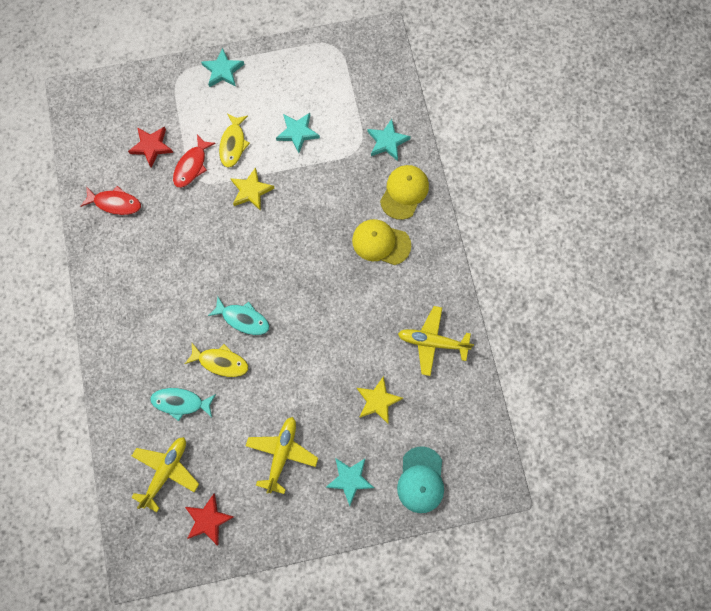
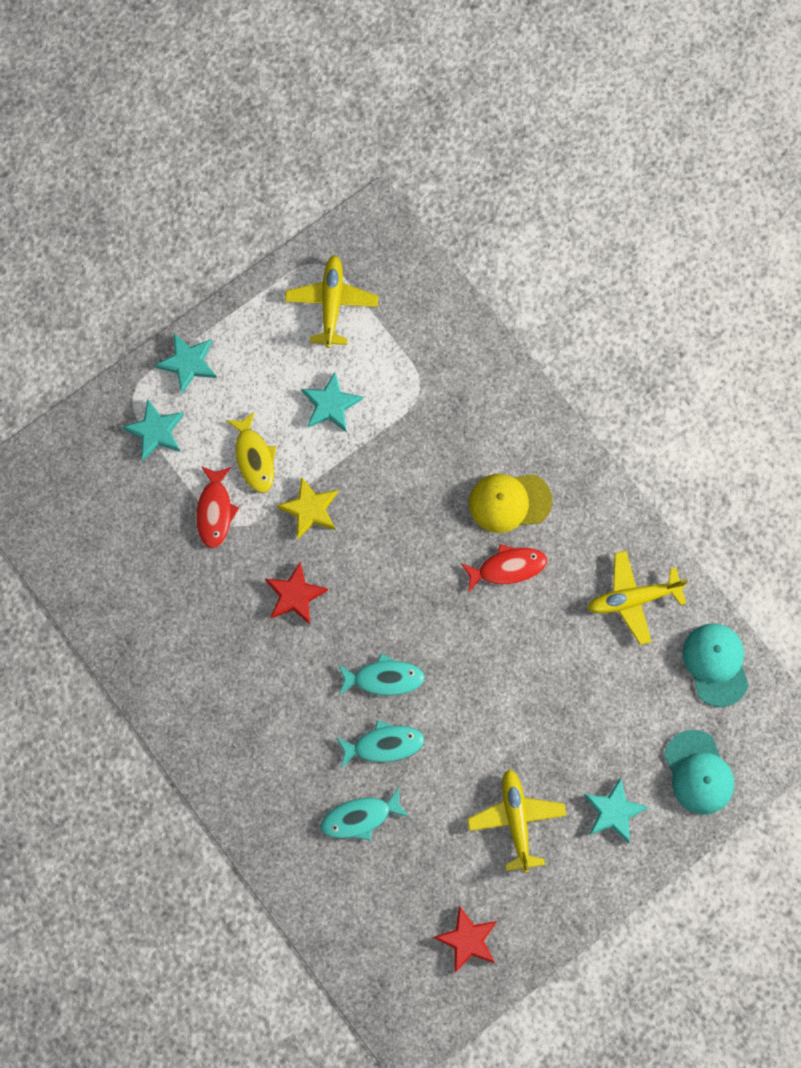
camera: 25 degrees left, 0 degrees up
red fish [80,186,141,215] -> red fish moved to [461,544,547,592]
red star [128,127,174,167] -> red star moved to [265,562,328,624]
yellow plane [131,437,199,512] -> yellow plane moved to [285,255,378,348]
yellow fish [185,343,248,377] -> turquoise fish [336,720,425,768]
yellow star [357,376,403,424] -> none
turquoise star [367,119,411,161] -> turquoise star moved to [122,399,184,461]
yellow cap [380,165,429,220] -> none
none -> turquoise cap [682,623,749,707]

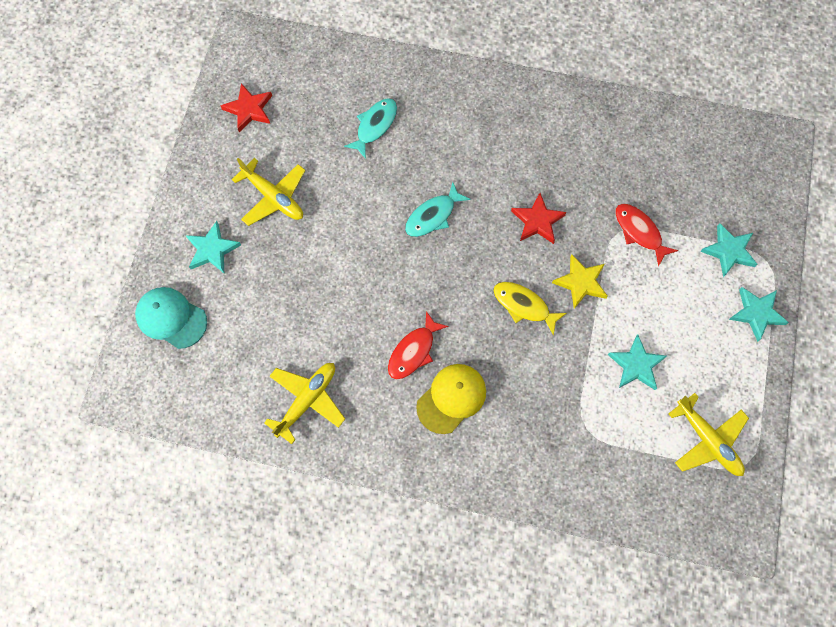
camera: 140 degrees right, 5 degrees down
yellow fish [226,411,276,493] -> yellow fish moved to [493,282,567,336]
turquoise fish [336,720,425,768] -> none
turquoise cap [682,623,749,707] -> none

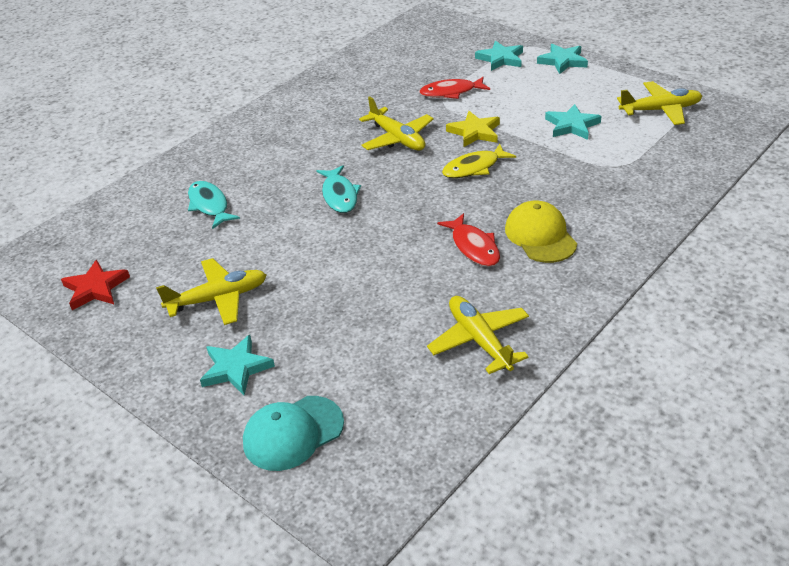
camera: 60 degrees left, 30 degrees down
red star [511,193,567,244] -> yellow plane [359,96,434,151]

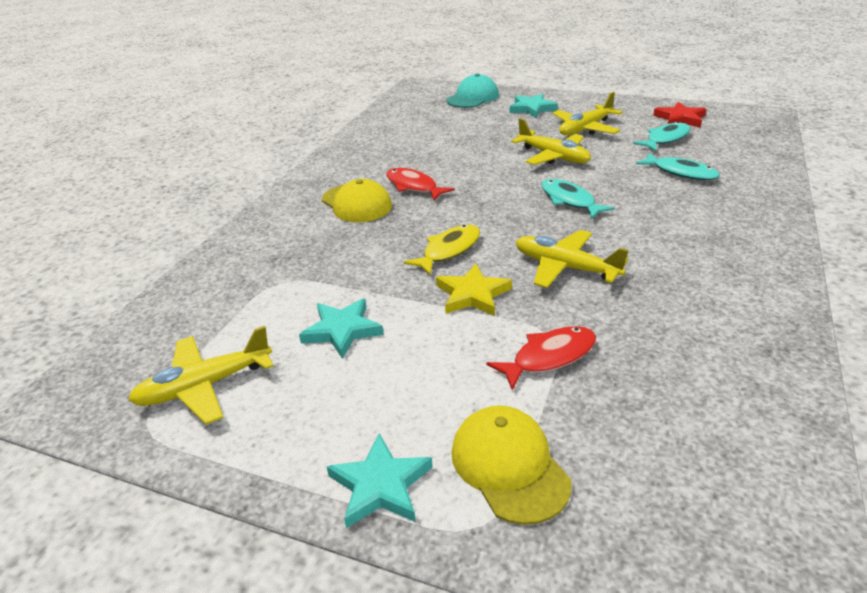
camera: 160 degrees right, 5 degrees down
yellow plane [427,296,529,374] -> yellow plane moved to [511,118,591,165]
turquoise star [475,41,523,71] -> yellow cap [451,405,571,525]
none -> turquoise fish [633,122,691,151]

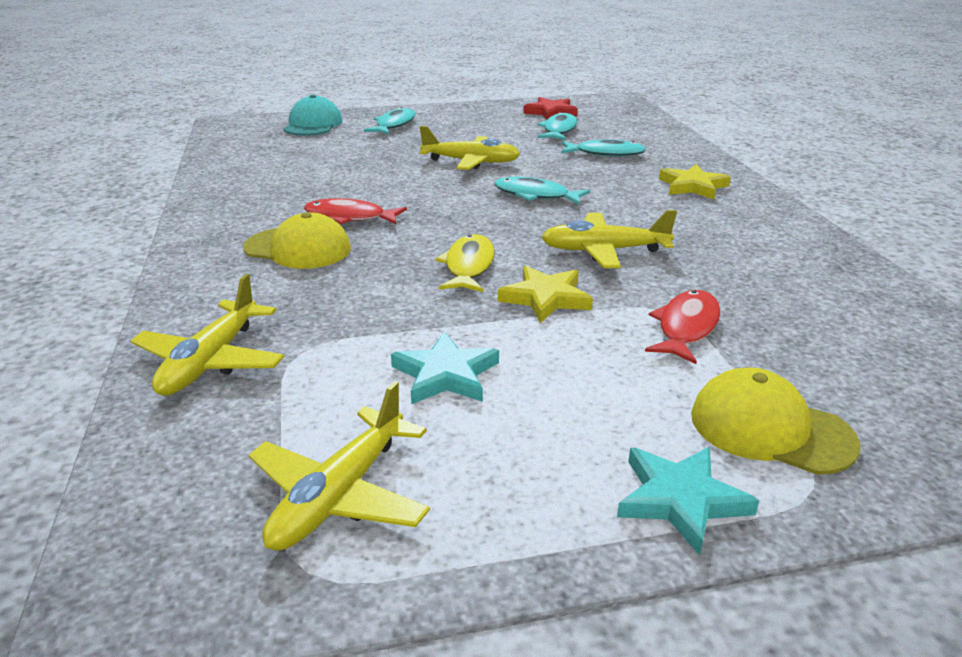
camera: 35 degrees left, 5 degrees down
turquoise star [510,94,558,118] -> turquoise fish [364,107,415,134]
yellow plane [552,92,623,135] -> yellow plane moved to [131,274,284,396]
none -> yellow star [659,164,731,199]

